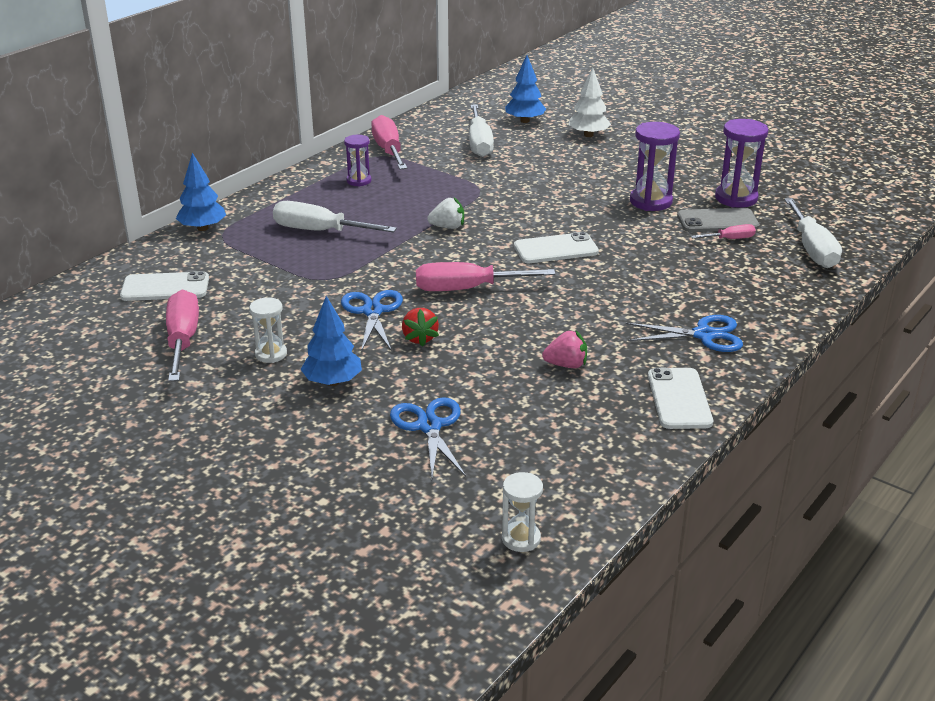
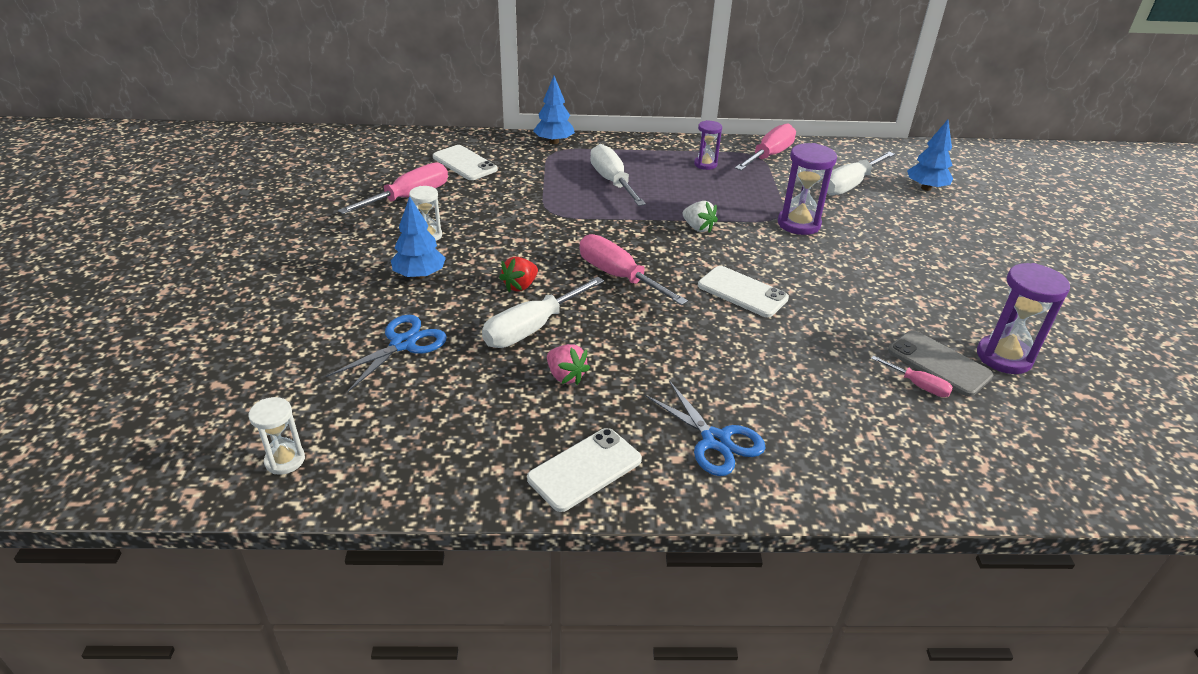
camera: 50 degrees right, 5 degrees up
blue scissors [341,290,403,352] -> none
white tree [569,68,611,137] -> none
purple hourglass [630,122,680,211] -> purple hourglass moved to [778,143,837,235]
white screwdriver [784,198,842,268] -> white screwdriver moved to [482,277,604,348]

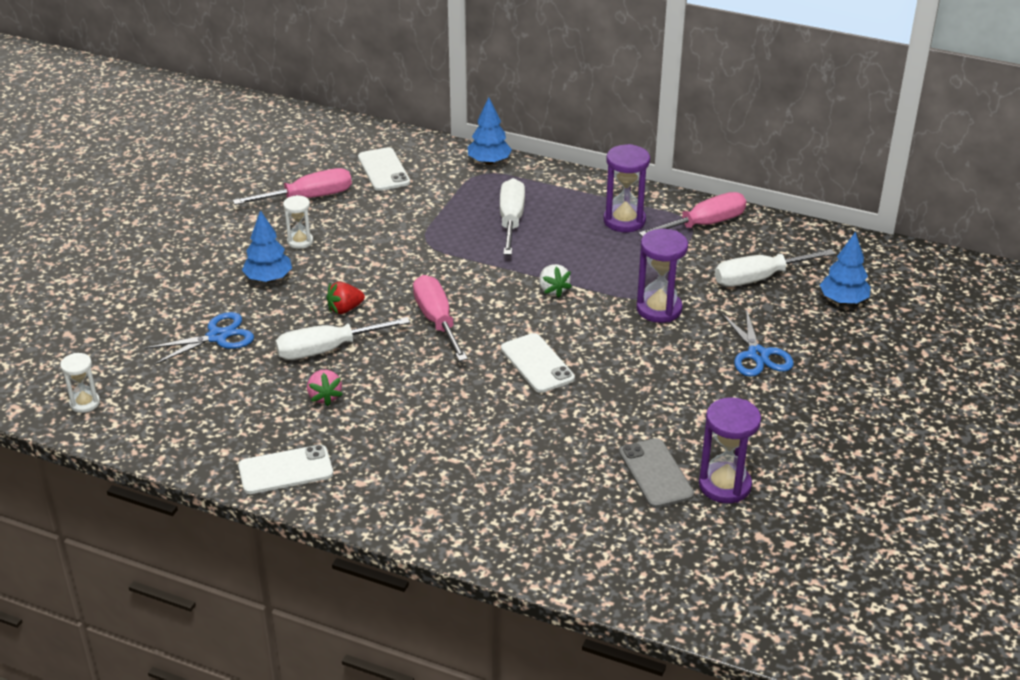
camera: 25 degrees right, 0 degrees up
blue scissors [644,380,766,476] -> blue scissors moved to [721,308,794,377]
purple hourglass [694,120,722,170] -> purple hourglass [604,144,650,232], size x1.66
pink screwdriver [871,355,953,397] -> none

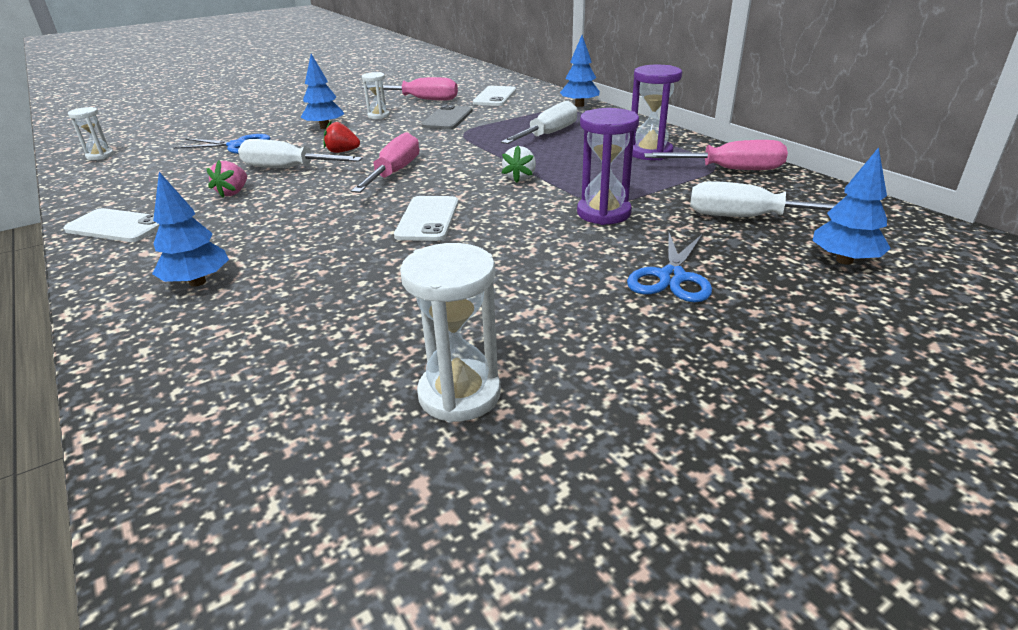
camera: 35 degrees right, 5 degrees down
grey phone [619,438,694,508] -> grey phone moved to [421,105,473,129]
purple hourglass [699,397,761,503] -> white hourglass [400,243,501,423]
none -> blue tree [152,172,229,287]

